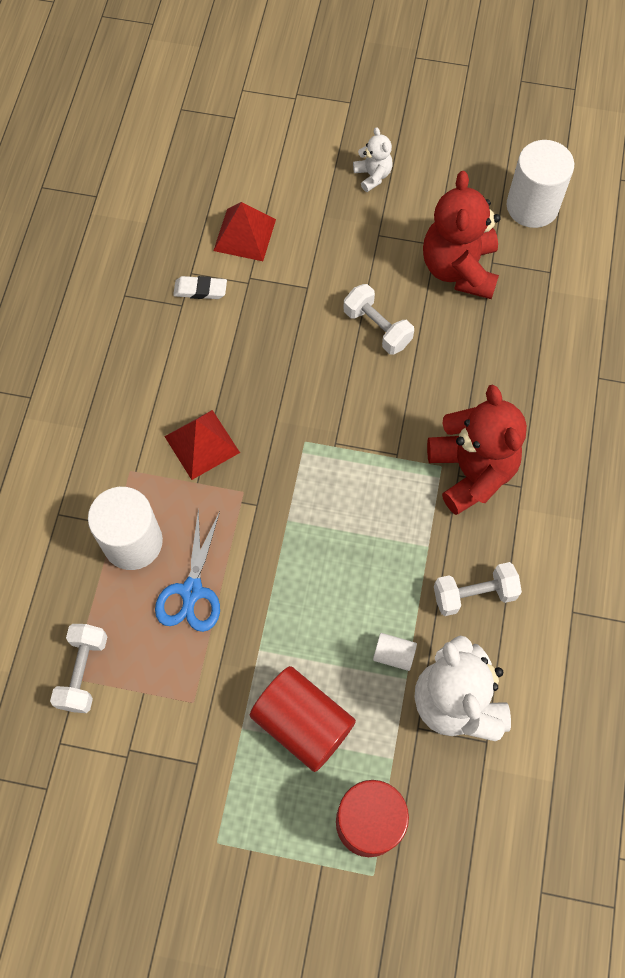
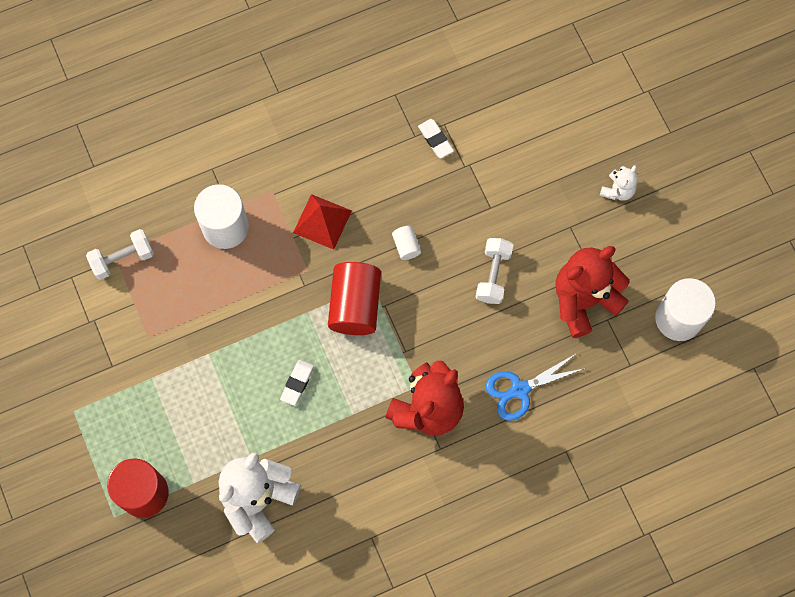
camera: 55 degrees right, 5 degrees up
blue scissors [155,508,220,632] -> blue scissors moved to [486,353,586,421]
red pyramid [213,202,276,261] -> none
red cylinder [250,666,356,772] -> red cylinder moved to [328,262,381,335]
white cylinder [373,633,417,671] -> white cylinder moved to [392,226,421,260]
white dumbbell [434,562,522,616] -> none
none -> white eraser [280,360,314,406]

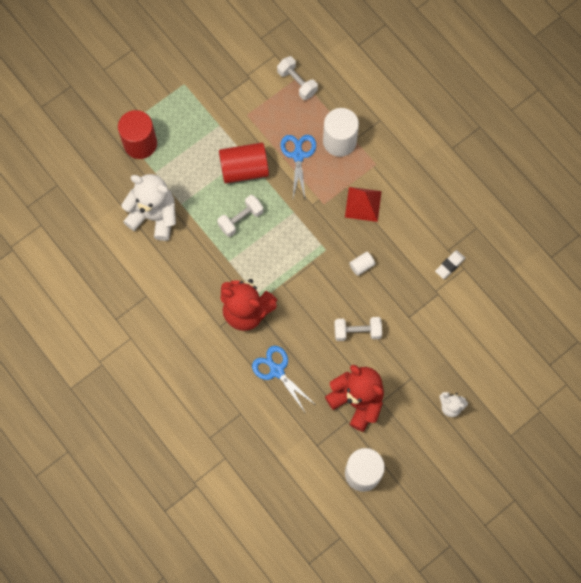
camera: 75 degrees right, 0 degrees up
white eraser [280,360,314,406] -> white dumbbell [217,195,263,237]
red cylinder [328,262,381,335] -> red cylinder moved to [219,142,269,184]
none -> blue scissors [280,135,316,198]

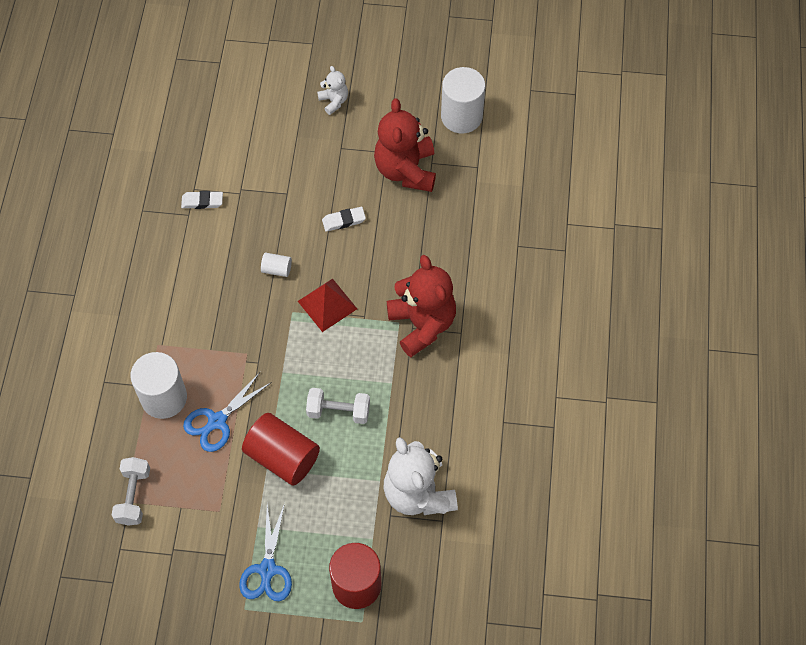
camera: 135 degrees left, 10 degrees down
blue scissors [252,346,314,412] -> blue scissors moved to [239,503,292,601]
white dumbbell [334,317,382,341] -> white eraser [322,207,366,232]
red pyramid [345,187,382,222] -> red pyramid moved to [298,278,357,332]

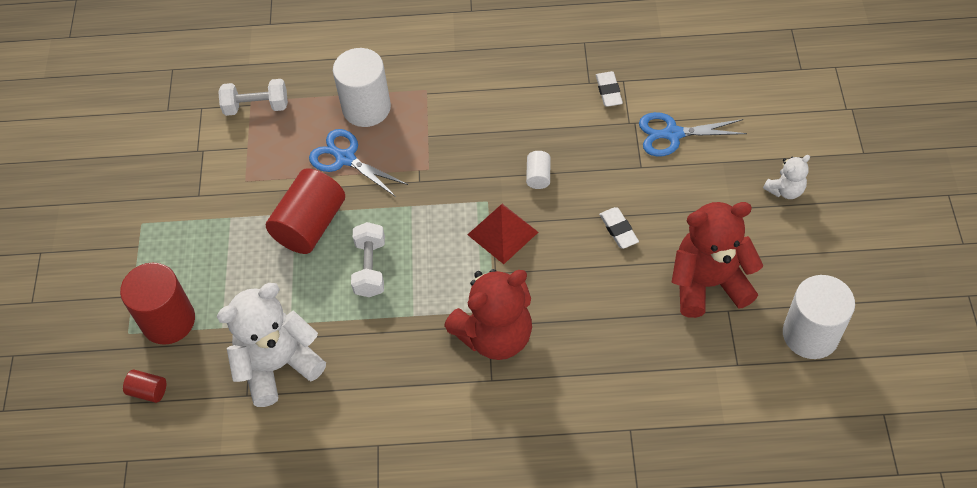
camera: 85 degrees right, 5 degrees down
blue scissors [239,503,292,601] -> blue scissors moved to [639,112,747,157]
none -> red cylinder [123,370,166,403]

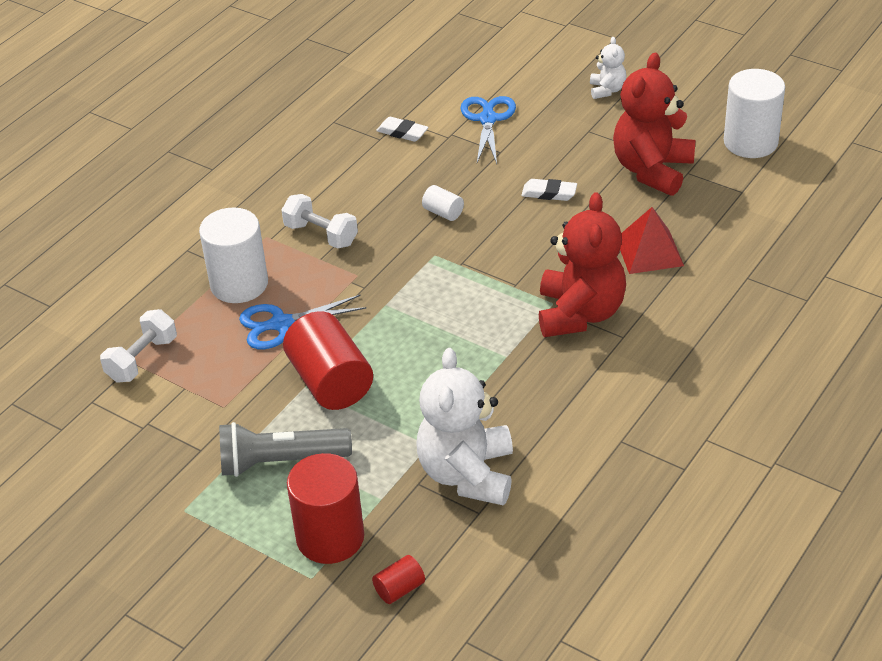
camera: 55 degrees left, 15 degrees down
white dumbbell [351,222,385,297] -> white dumbbell moved to [281,194,358,249]
red pyramid [467,204,538,264] -> red pyramid moved to [620,207,684,274]
blue scissors [639,112,747,157] -> blue scissors turned 150 degrees clockwise [460,96,516,164]
none -> grey flashlight [219,422,352,477]

